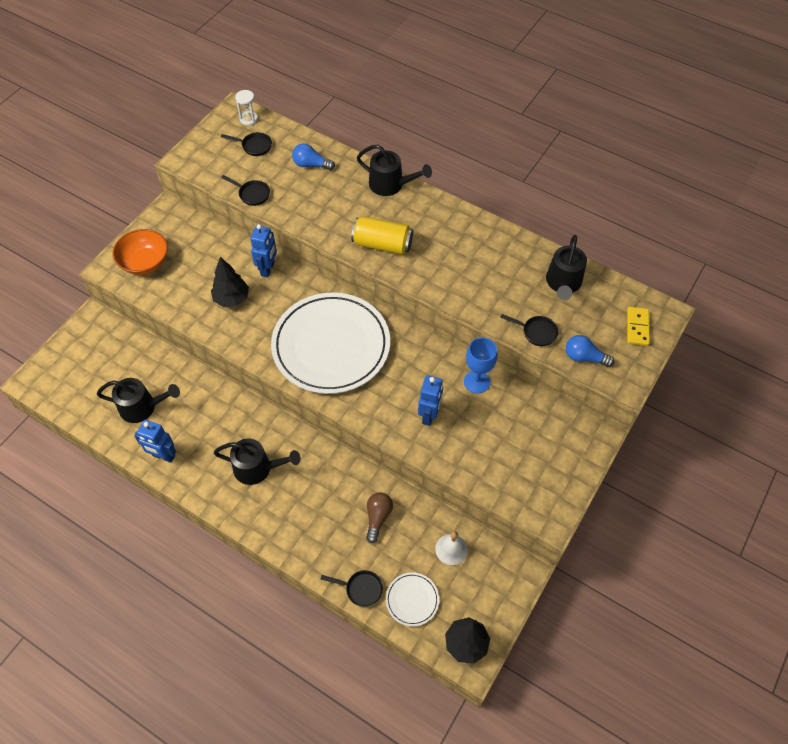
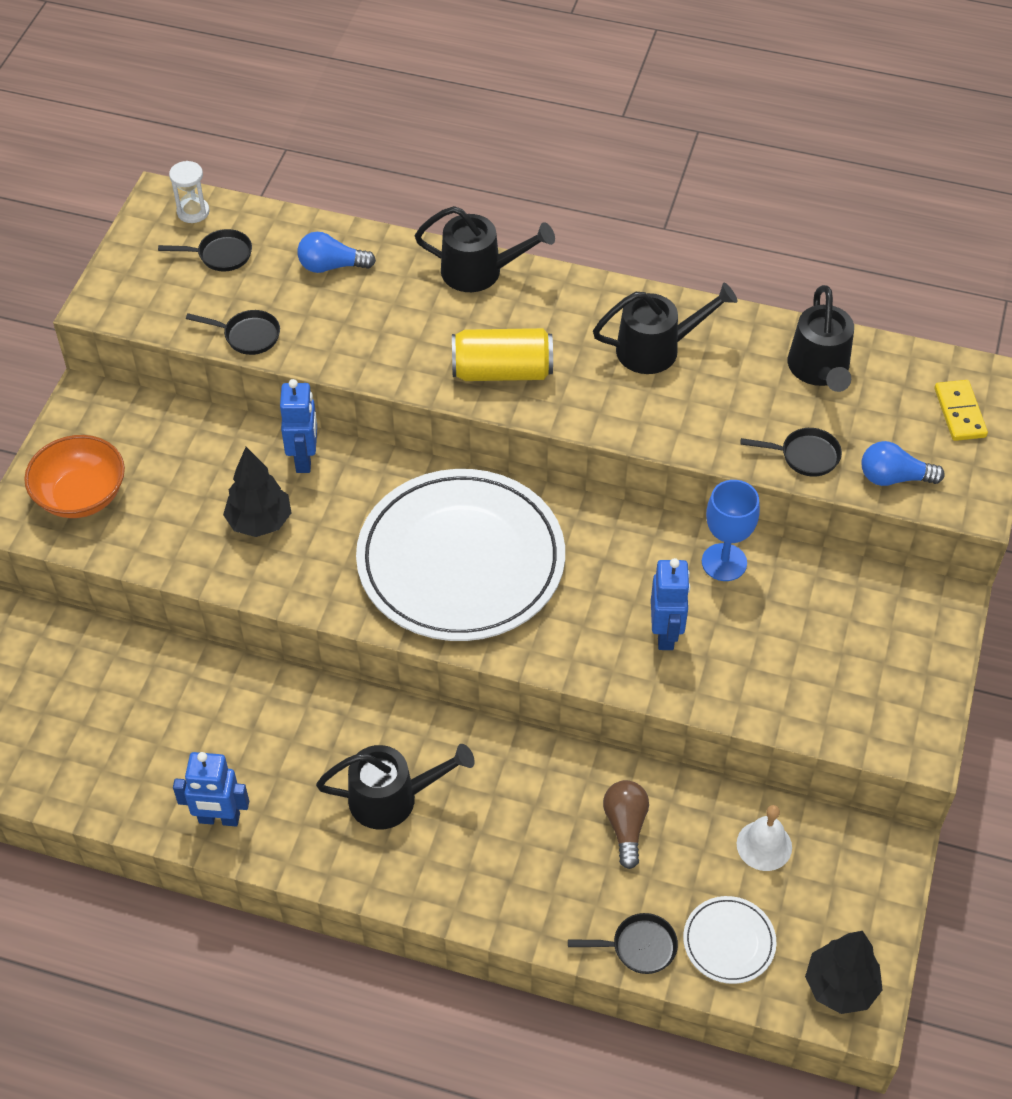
camera: 15 degrees left, 5 degrees down
black watering can [97,378,180,423] -> black watering can moved to [593,283,738,374]

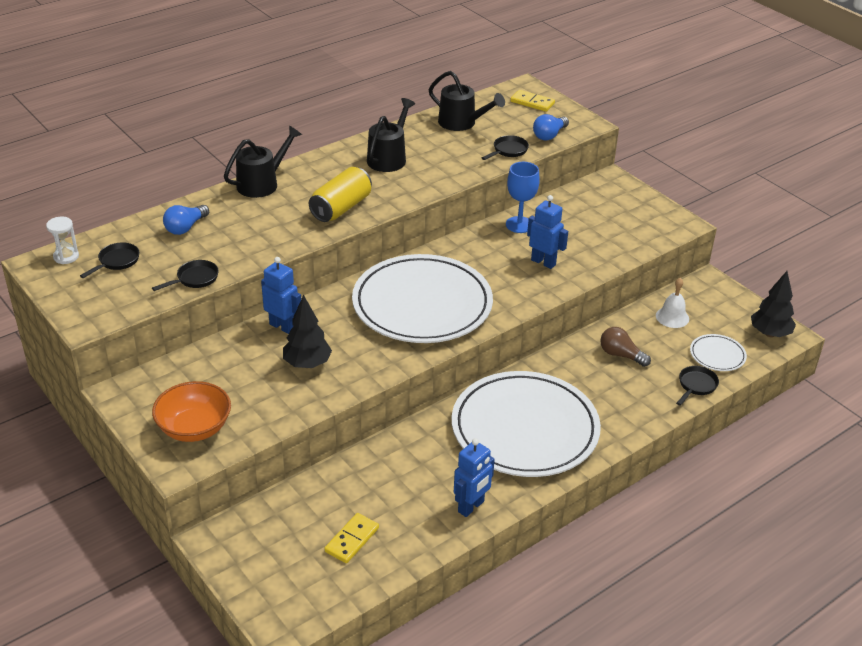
camera: 55 degrees left, 15 degrees down
black watering can [316,744,475,829] -> white plate [452,371,601,477]
none -> yellow domino [324,513,379,563]

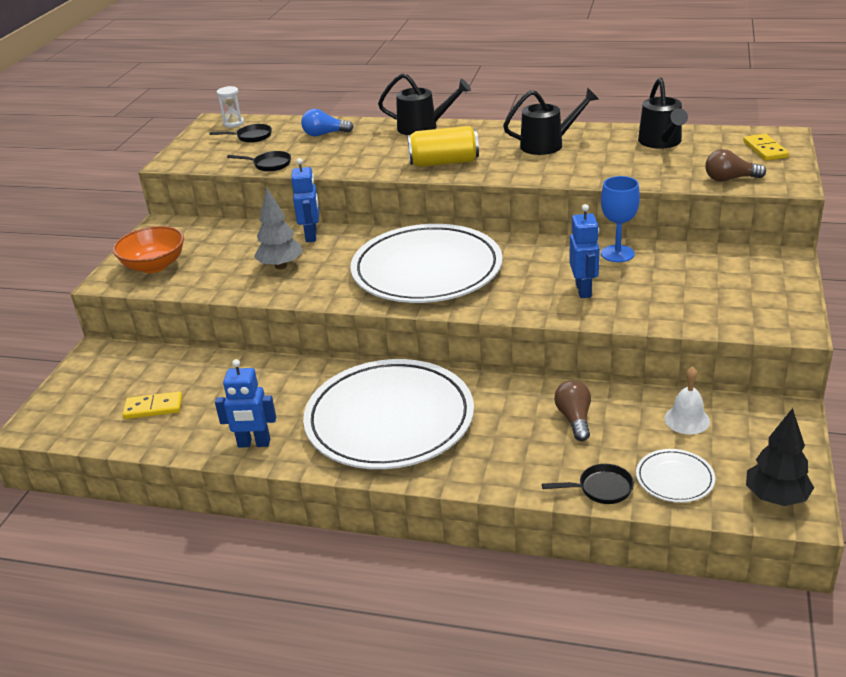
camera: 55 degrees right, 5 degrees down
black tree [283,295,332,368] -> grey tree [254,188,303,269]
black pan [482,135,529,160] -> none
blue light bulb [533,114,569,141] -> brown light bulb [705,149,766,182]

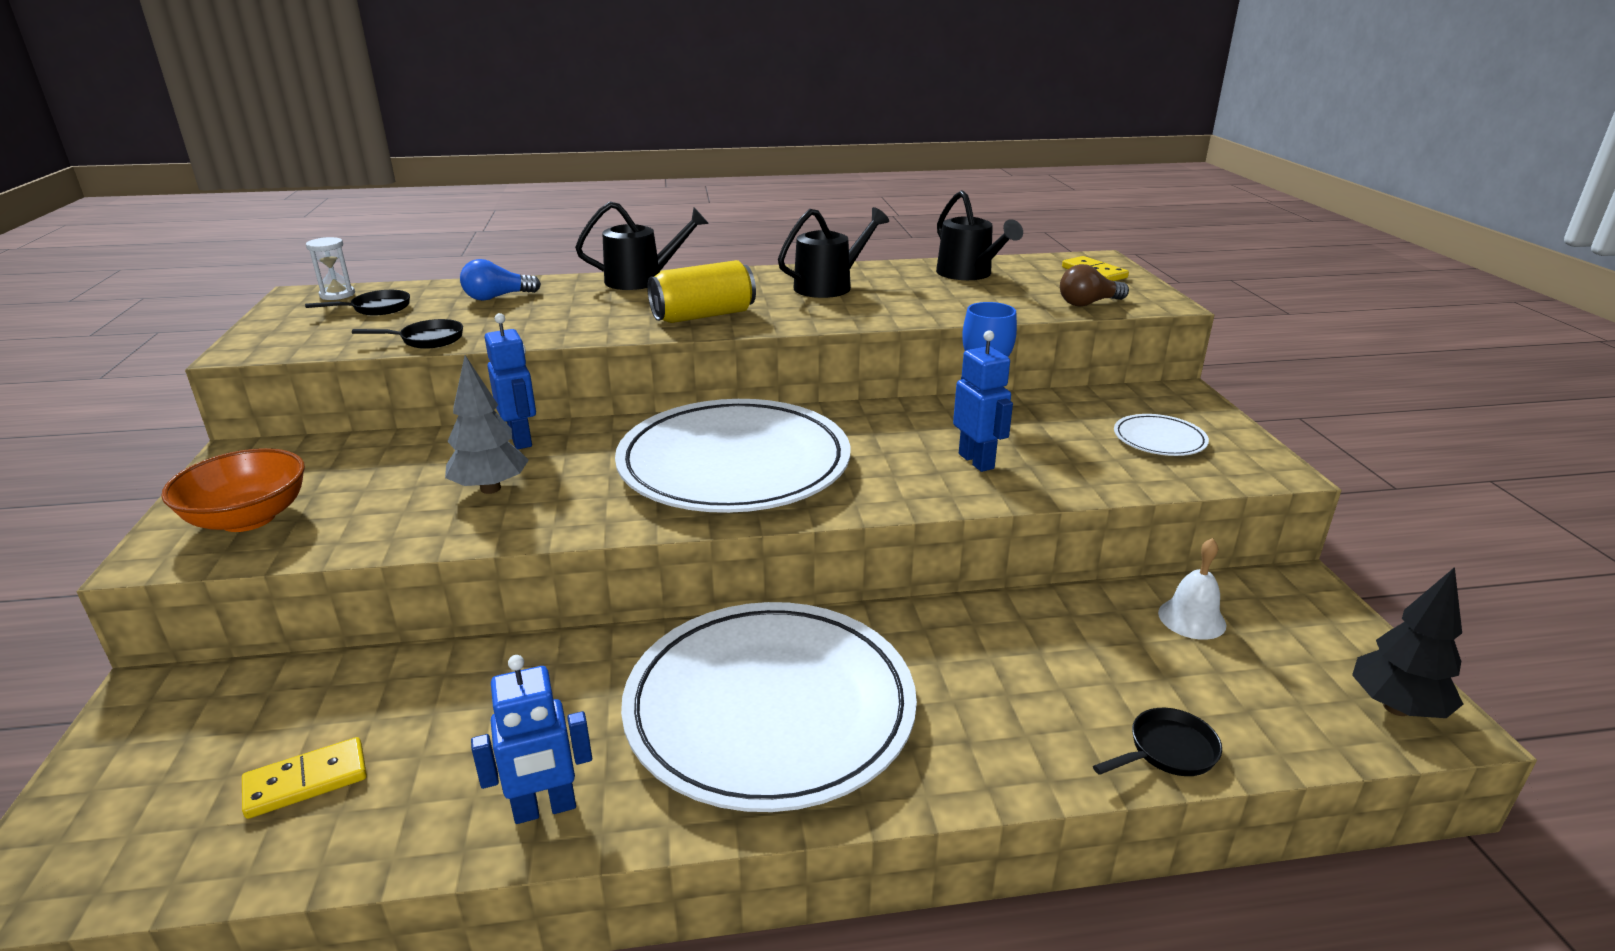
camera: 25 degrees left, 5 degrees down
brown light bulb [554,380,591,441] -> none
white plate [636,449,715,503] -> white plate moved to [1114,414,1209,456]

